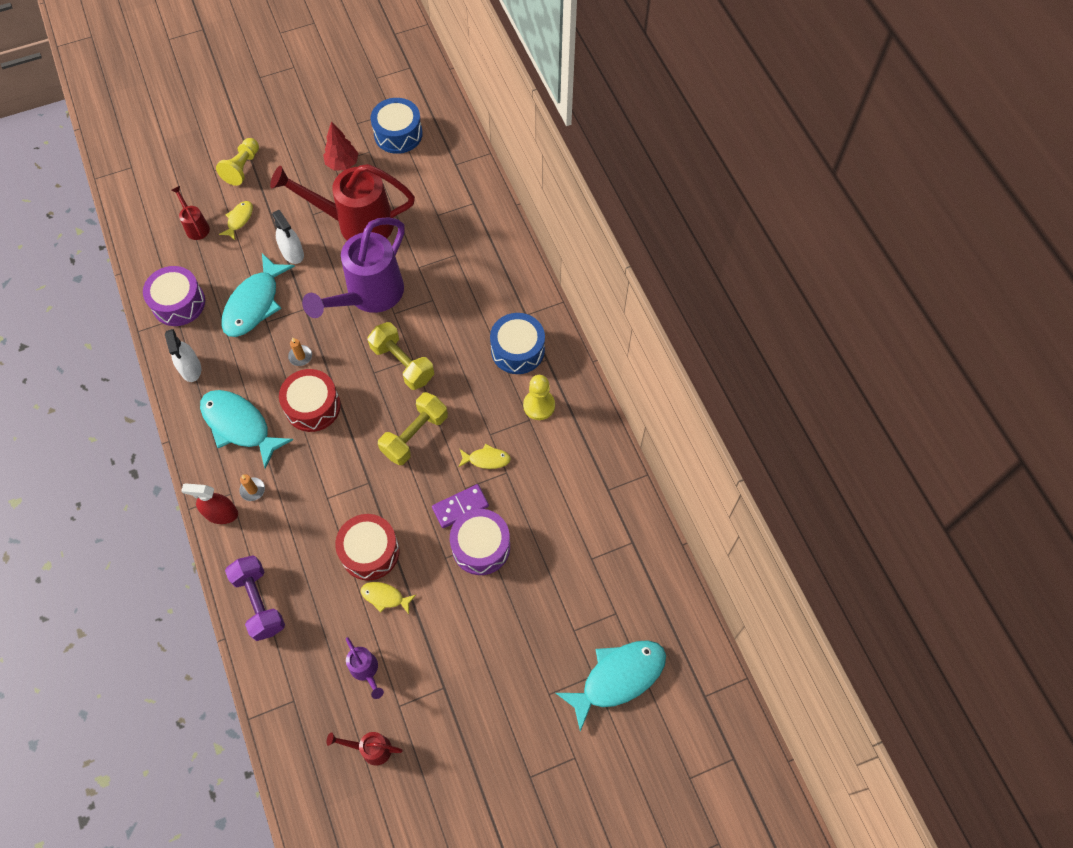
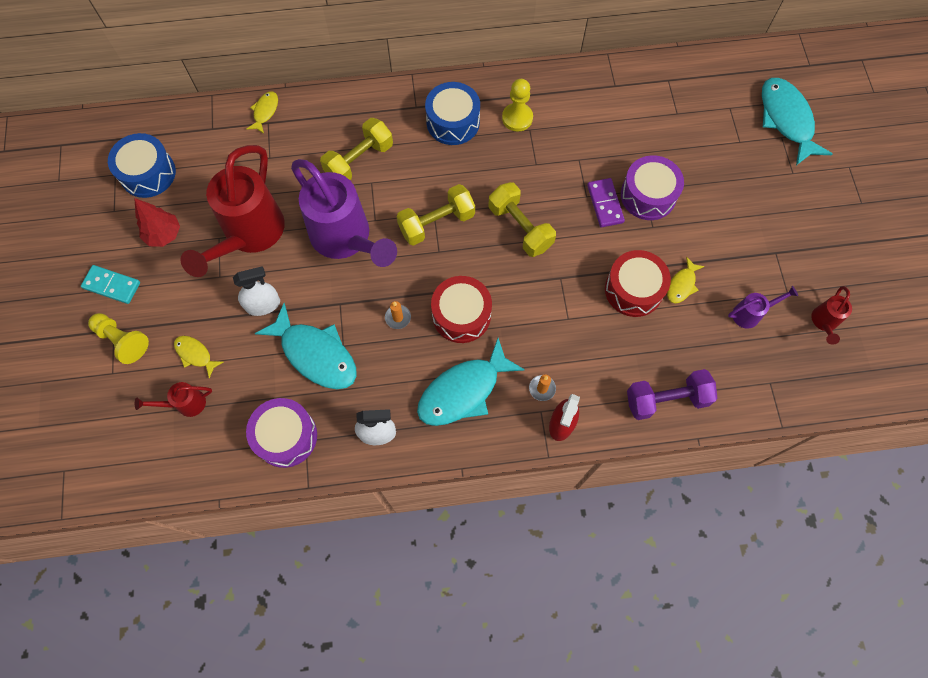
camera: 75 degrees left, 5 degrees up
yellow fish [459,444,511,469] -> yellow fish moved to [246,91,278,134]
none -> turquoise domino [81,265,140,304]
none -> yellow dumbbell [320,118,393,180]

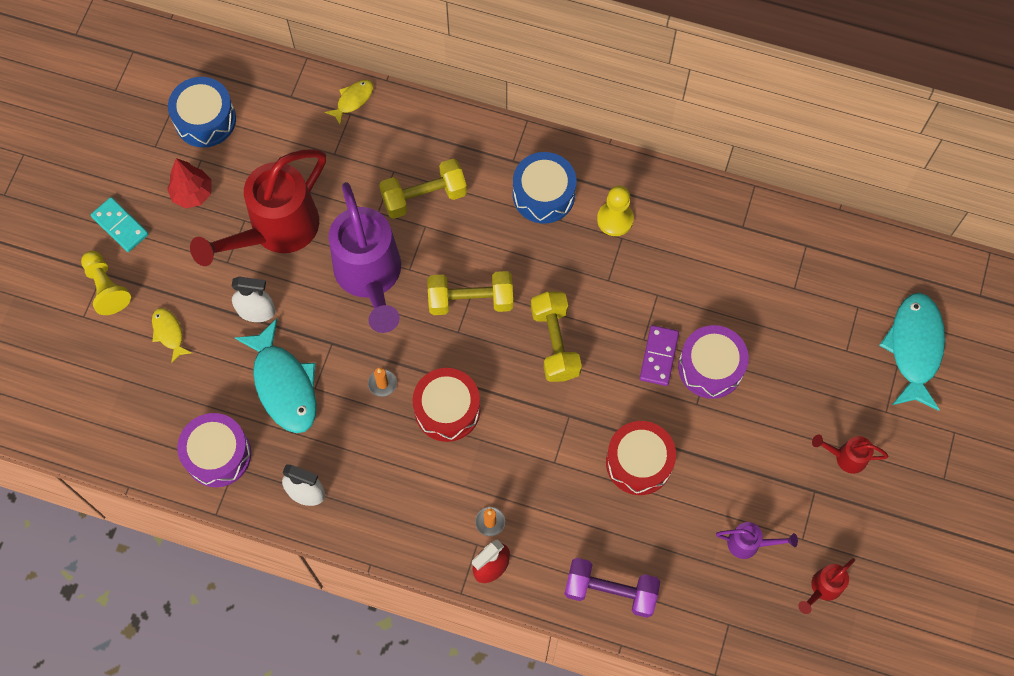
camera: 25 degrees right, 0 degrees up
red watering can [135,382,212,417] -> red watering can moved to [812,434,888,474]
turquoise fish [417,338,525,426] -> none
yellow fish [667,257,705,303] -> none

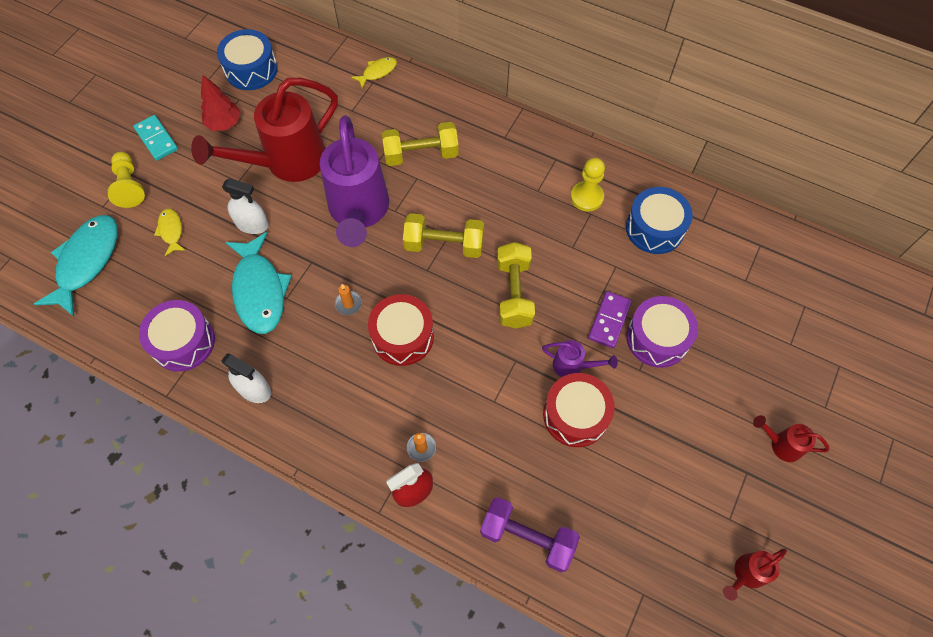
camera: 10 degrees right, 5 degrees down
blue drum [513,152,576,223] -> blue drum moved to [626,187,693,254]
purple watering can [716,522,798,559] -> purple watering can moved to [542,340,618,377]
turquoise fish [879,293,945,411] -> turquoise fish moved to [34,215,117,316]

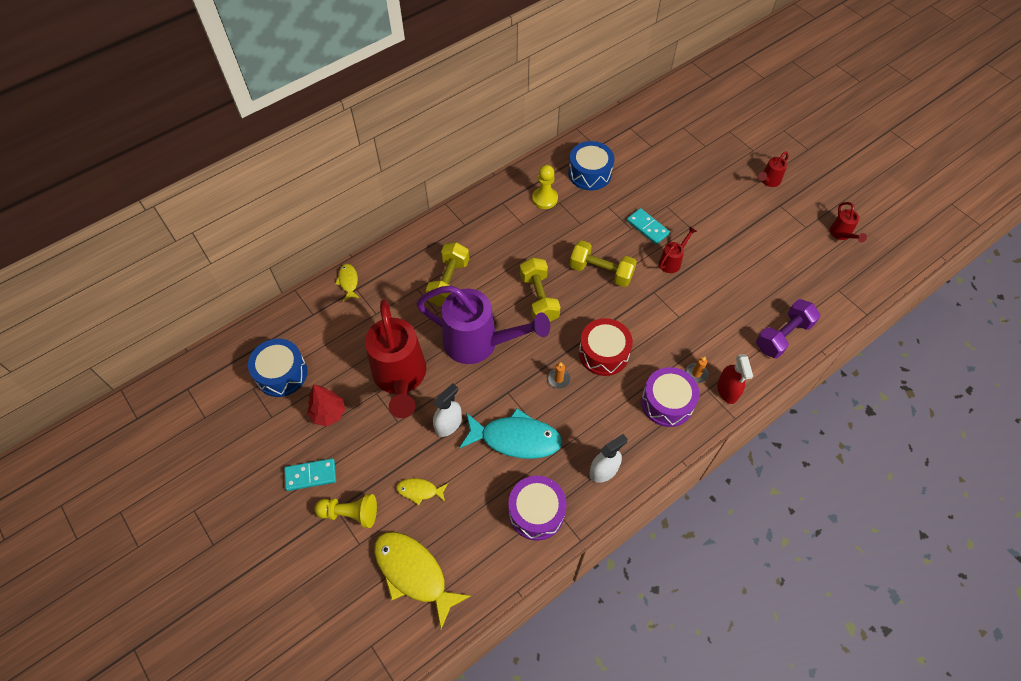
camera: 65 degrees left, 5 degrees down
turquoise fish [34,215,117,316] -> yellow fish [374,532,471,629]
yellow dumbbell [403,213,484,258] -> yellow dumbbell turned 45 degrees counterclockwise [520,257,561,322]
purple watering can [542,340,618,377] -> red watering can [659,226,697,273]
red drum [543,373,615,447] -> none
purple domino [588,291,632,348] -> turquoise domino [627,208,670,244]
purple drum [626,296,698,368] -> purple drum moved to [641,367,699,427]

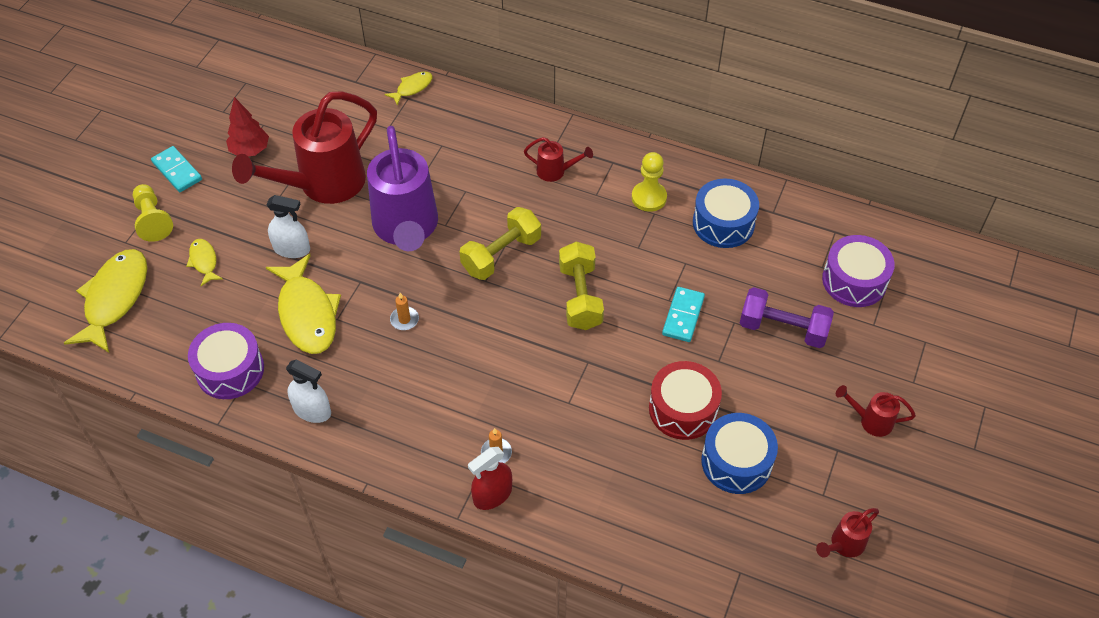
camera: 60 degrees right, 5 degrees down
blue drum [248,339,308,397] -> blue drum moved to [701,413,778,494]
yellow dumbbell [426,242,469,307] -> none
turquoise fish [460,408,562,459] -> yellow fish [266,254,341,354]
red drum [579,318,633,376] -> red drum moved to [649,361,722,440]
purple drum [641,367,699,427] -> purple drum moved to [822,235,895,307]
red watering can [659,226,697,273] -> red watering can moved to [524,137,593,182]
purple dumbbell [756,299,821,359] -> purple dumbbell moved to [740,287,834,348]

